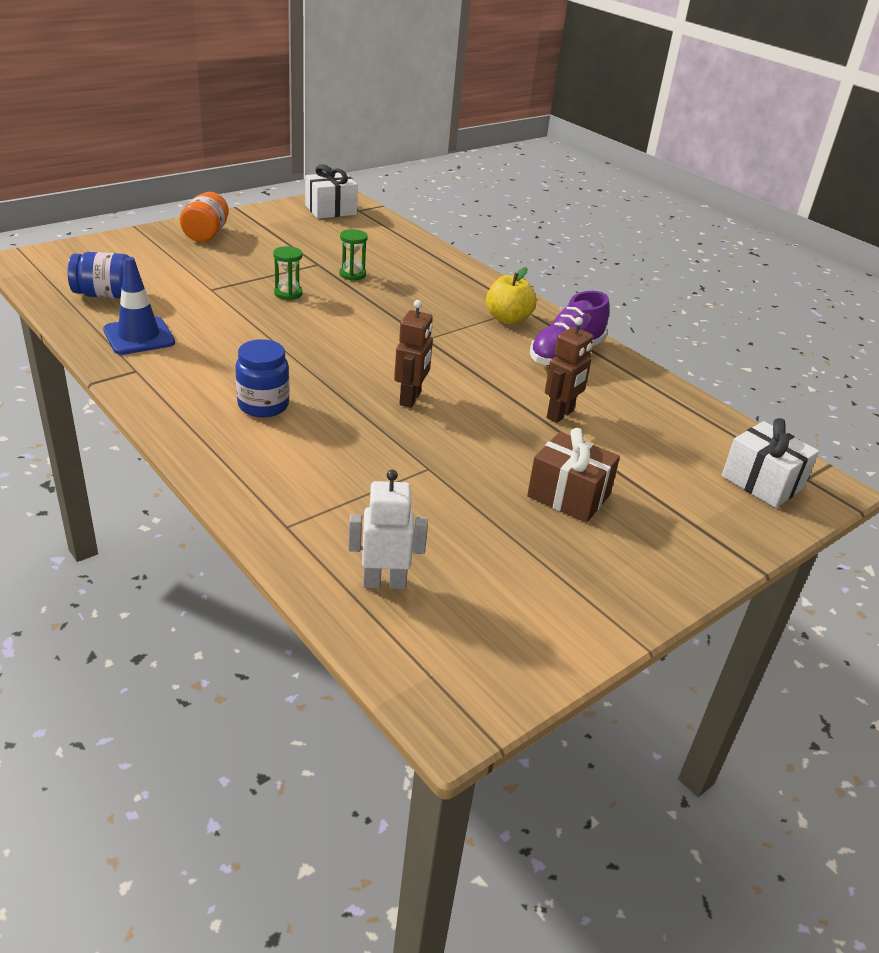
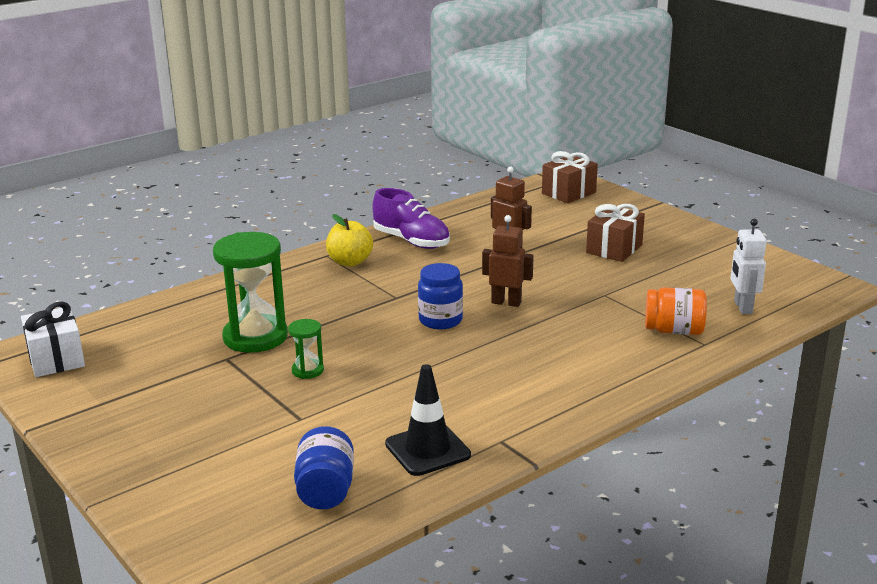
camera: 85 degrees left, 10 degrees down
blue traffic cone [103,257,175,355] -> black traffic cone [385,364,471,476]
orange jar [180,192,229,242] -> orange jar moved to [645,287,707,335]
blue jar [235,339,289,418] -> blue jar moved to [418,263,463,330]
green hourglass [339,229,368,280] -> green hourglass [213,232,288,353], size x2.11
white gift [722,418,819,508] -> brown gift [542,151,598,203]

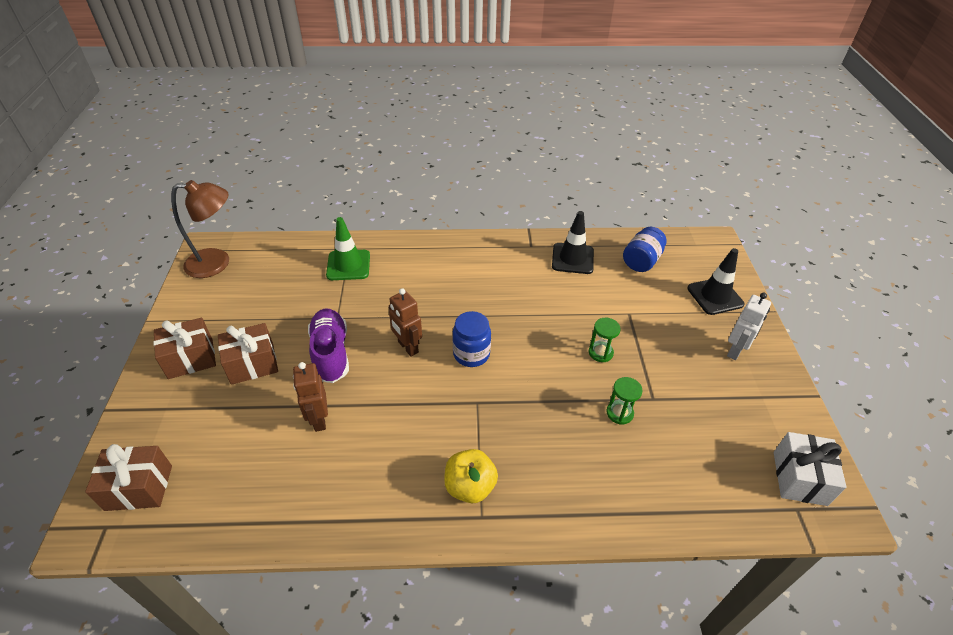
camera: 145 degrees left, 20 degrees up
green hourglass [213,232,288,353] -> green hourglass [606,377,643,424], size x0.47
purple shoe [372,188,450,249] -> purple shoe moved to [308,309,349,383]
orange jar [645,287,707,335] -> green traffic cone [326,217,370,280]
white robot [731,219,767,314] -> white robot moved to [727,293,771,360]
none -> brown gift [153,318,216,379]
none -> brown lamp [171,180,229,278]
none -> black traffic cone [687,248,744,315]

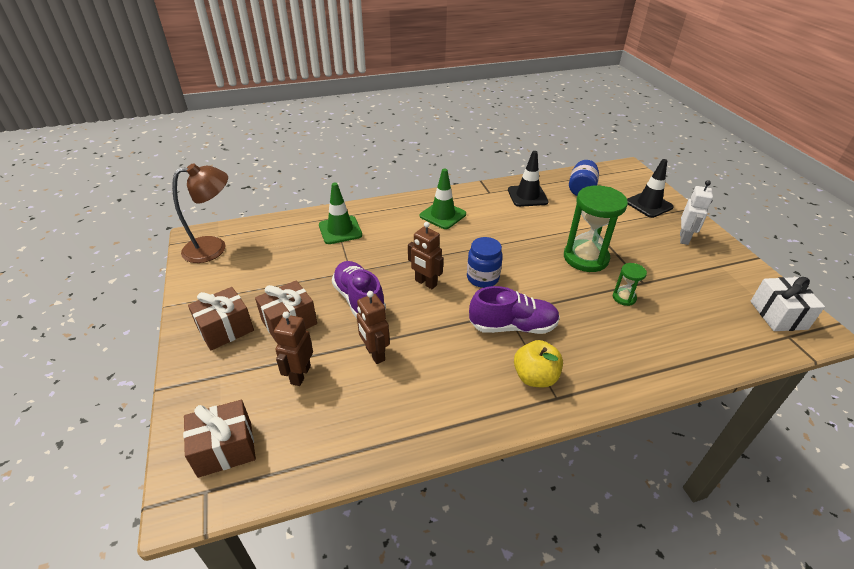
camera: 15 degrees left, 5 degrees down
green hourglass [589,318,621,362] -> green hourglass [564,185,628,272], size x2.11
none -> brown robot [274,311,313,386]
none -> green traffic cone [420,168,466,229]
none -> purple shoe [469,286,560,334]

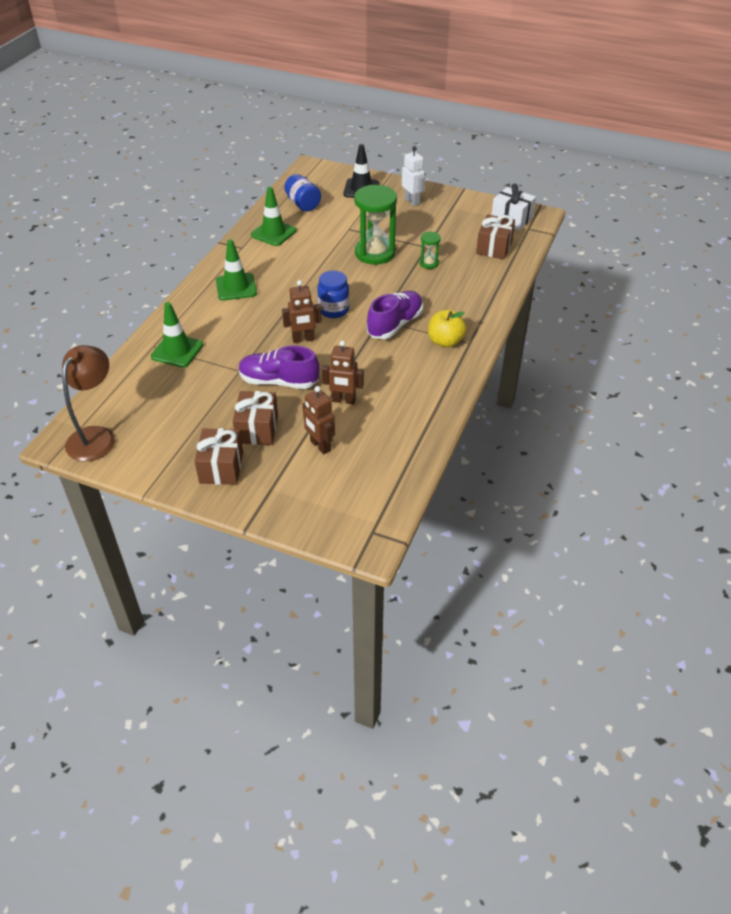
camera: 50 degrees left, 5 degrees up
brown gift [183,400,256,478] -> brown gift moved to [476,214,515,259]
black traffic cone [508,151,549,207] -> green traffic cone [251,187,297,246]

